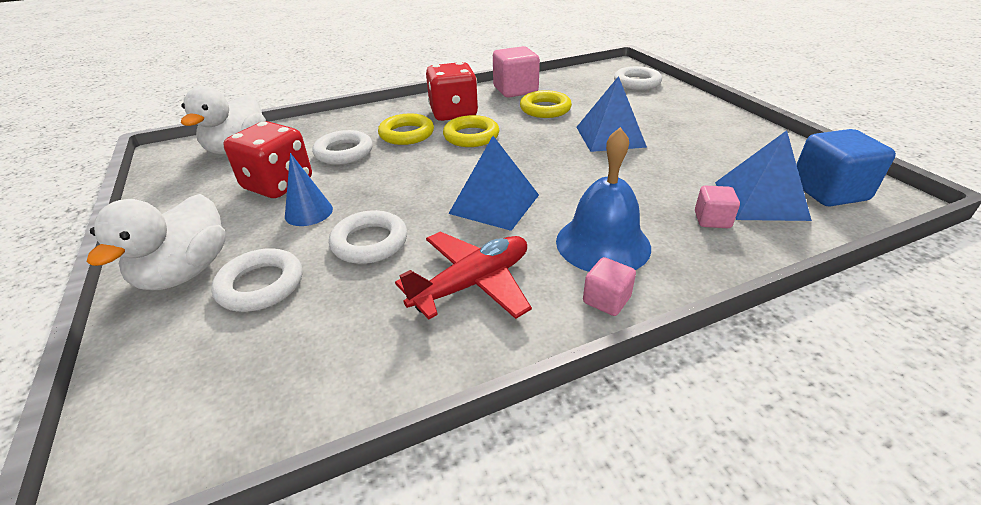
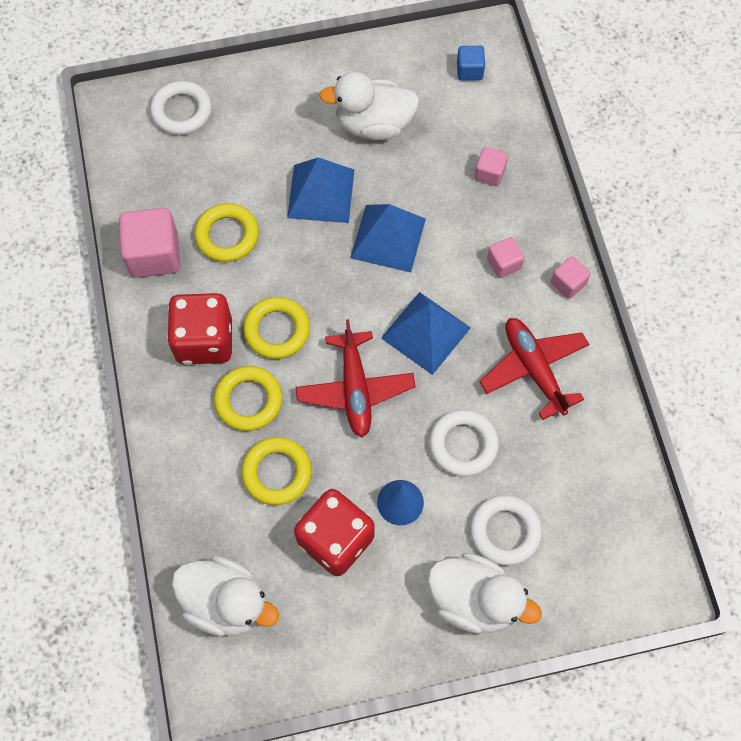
camera: 80 degrees left, 30 degrees up
white ring [312,130,373,165] -> yellow ring [241,437,312,505]
blue bell [556,127,651,272] -> pink cube [487,237,524,278]
blue pyramid [715,130,812,221] -> blue pyramid moved to [350,204,426,272]
blue cube [796,129,896,207] -> blue cube [457,46,485,81], size x0.54
none -> red plane [296,319,415,438]
none -> white duck [319,71,420,140]

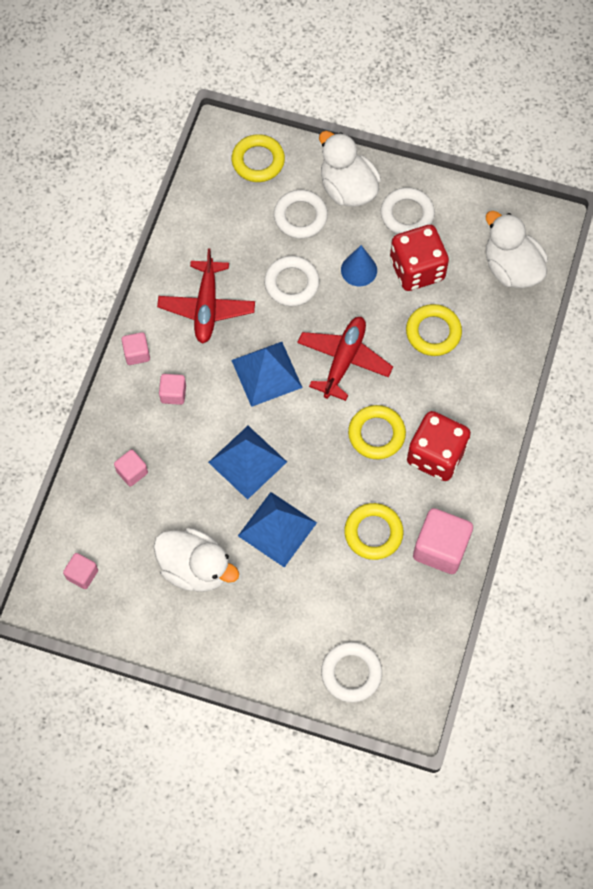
camera: 150 degrees left, 0 degrees up
yellow ring [214,366,282,431] -> yellow ring moved to [232,134,285,182]
blue cube [457,46,485,81] -> pink cube [63,553,98,589]
none -> white ring [381,187,435,234]

